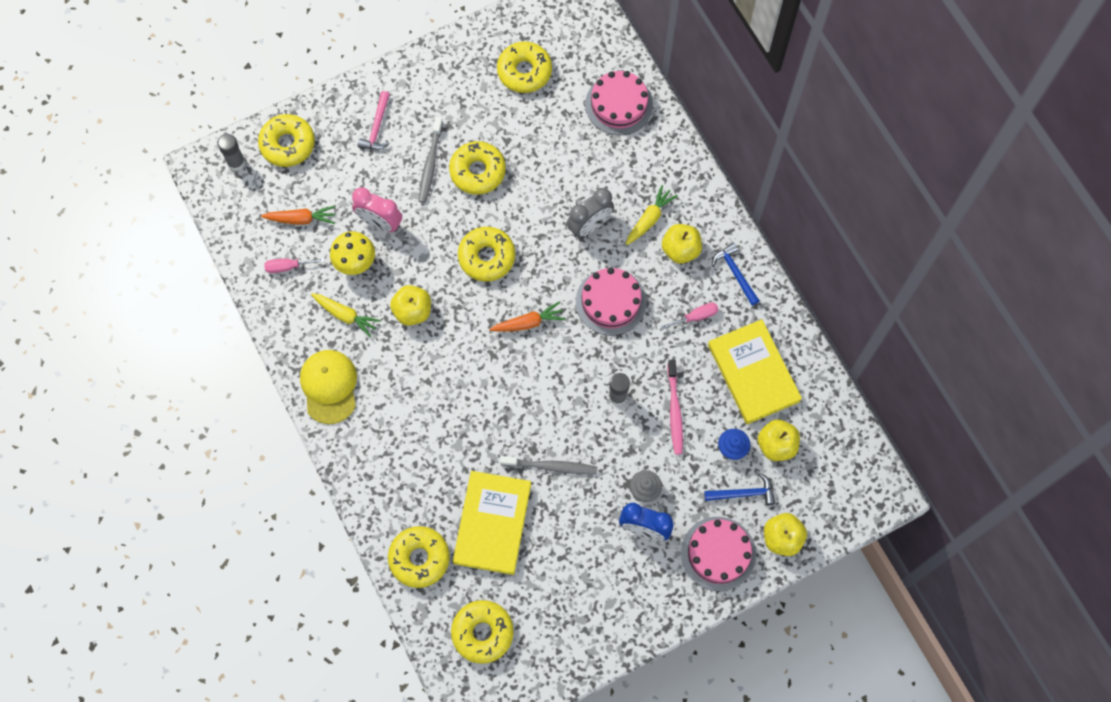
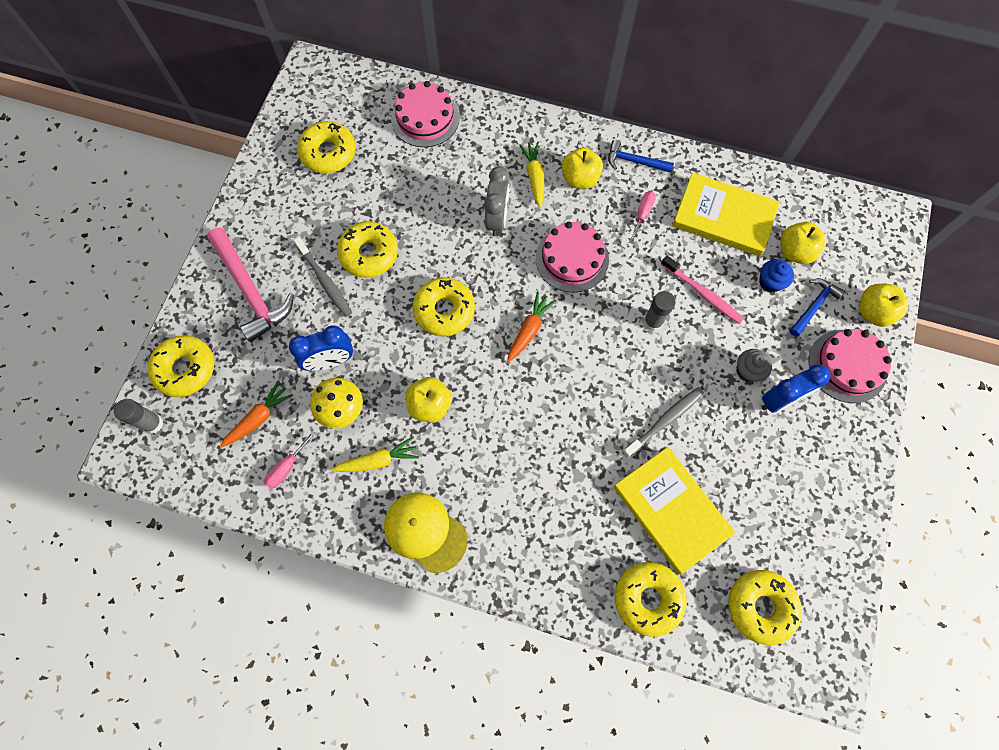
camera: 45 degrees left, 0 degrees up
pink clock [352,188,402,232] -> blue clock [289,325,353,371]
pink hammer [358,91,390,150] -> pink hammer [207,228,294,342], size x1.79

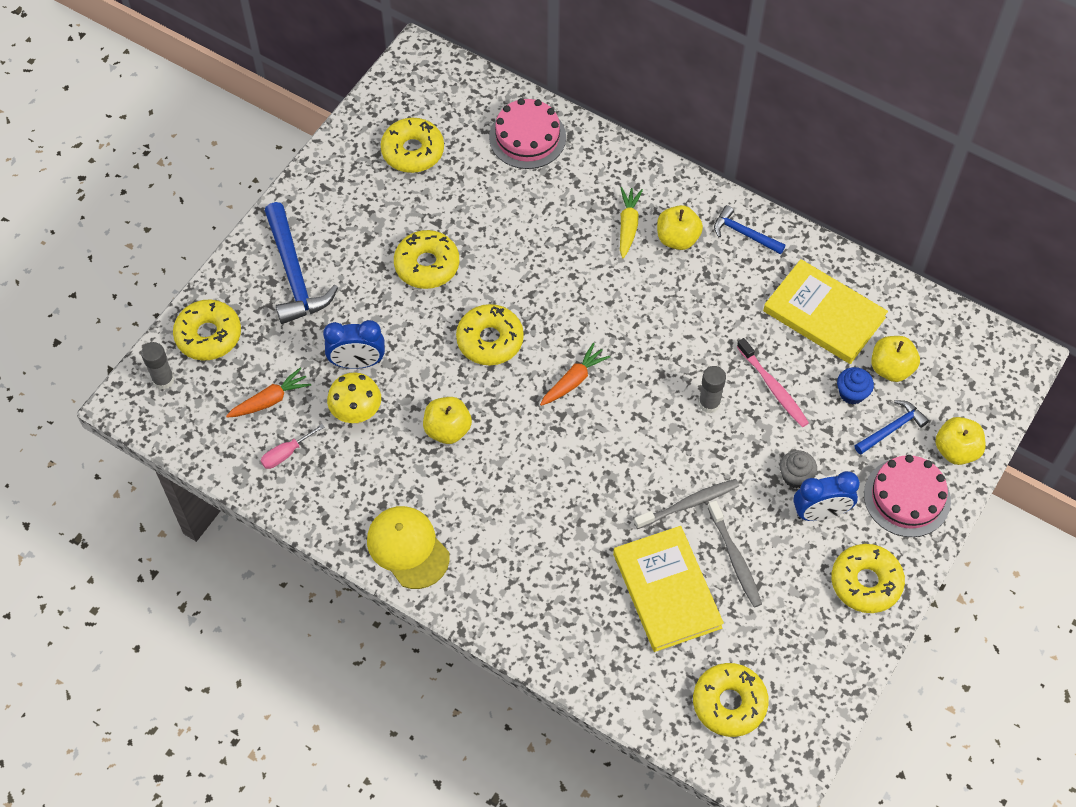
camera: 15 degrees right, 10 degrees down
pink hammer [207,228,294,342] -> blue hammer [265,202,338,324]
grey toothbrush [293,237,352,317] -> grey toothbrush moved to [708,501,762,607]
yellow carrot [332,437,419,472] -> none
grey clock [484,166,510,236] -> none
pink cake [536,222,609,292] -> none
yellow donut [615,562,687,637] -> yellow donut moved to [831,544,905,613]
pink screwdriver [629,191,656,244] -> none

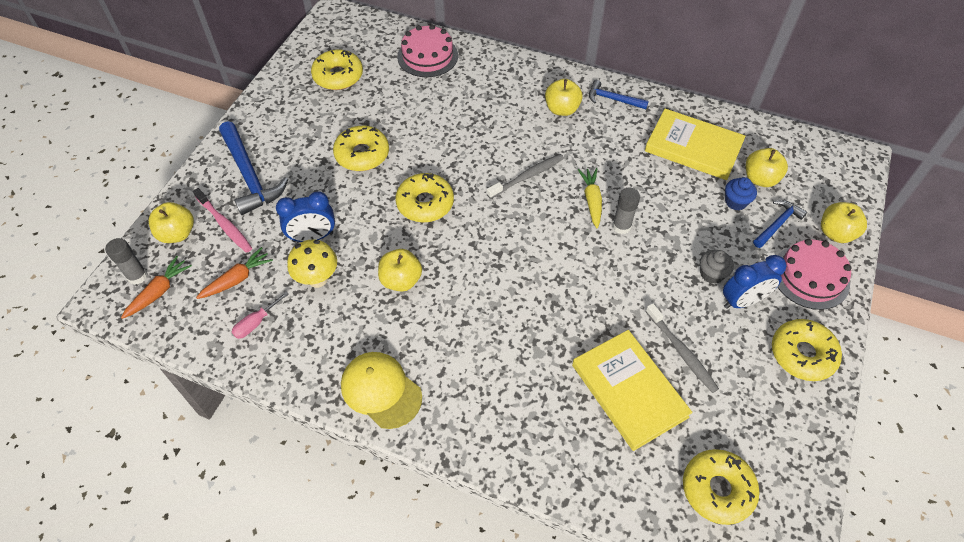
camera: 10 degrees left, 5 degrees down
yellow donut [173,300,241,360] -> yellow apple [149,202,194,243]
orange carrot [540,343,610,406] -> orange carrot moved to [121,256,192,319]
yellow carrot [620,187,643,258] -> yellow carrot moved to [578,168,602,228]
grey toothbrush [634,479,739,529] -> grey toothbrush moved to [487,154,564,199]
pink toothbrush [737,338,809,427] -> pink toothbrush moved to [193,188,252,253]

